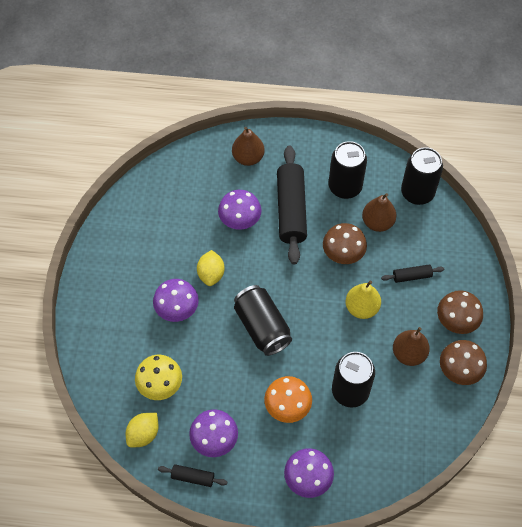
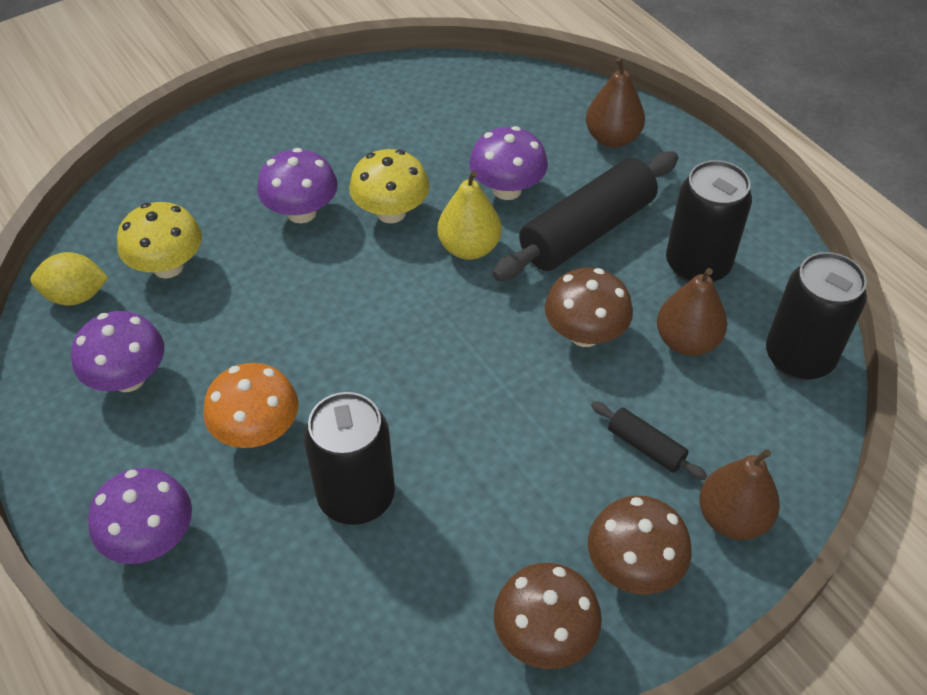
camera: 50 degrees right, 10 degrees down
black rolling pin [158,464,227,487] -> none
yellow lemon [197,250,225,286] -> yellow mushroom [349,149,430,223]
black can [234,285,292,356] -> none
yellow pear [345,281,381,319] -> yellow pear moved to [437,171,501,260]
brown pear [393,327,430,366] -> brown pear moved to [700,449,780,540]

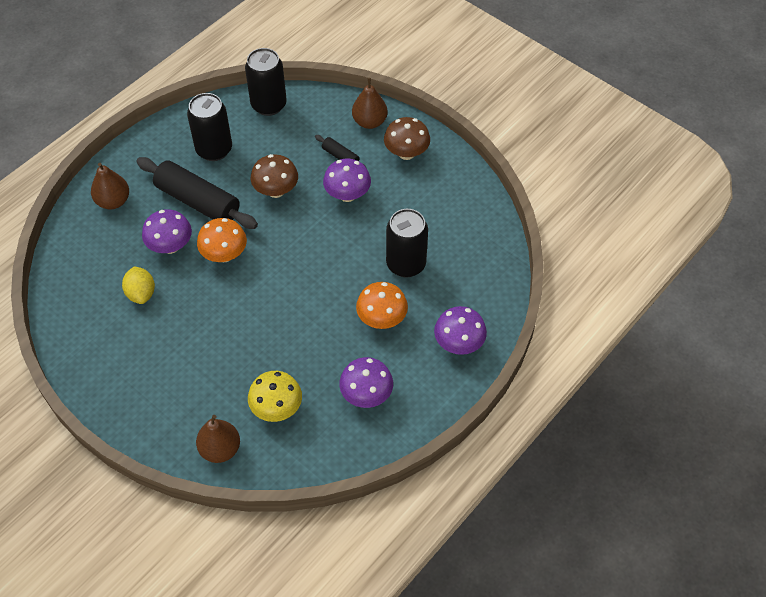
camera: 105 degrees left, 5 degrees up
yellow lemon [31,252,109,306] -> yellow lemon moved to [122,266,155,304]
purple mushroom [257,148,338,223] -> purple mushroom moved to [323,159,371,202]
yellow mushroom [349,149,430,223] -> none
yellow pear [437,171,501,260] -> orange mushroom [197,218,247,262]
brown mushroom [494,563,602,669] -> none
black rolling pin [591,401,707,480] -> black rolling pin turned 75 degrees counterclockwise [315,135,366,167]
brown pear [657,268,727,356] -> brown pear moved to [196,415,240,463]

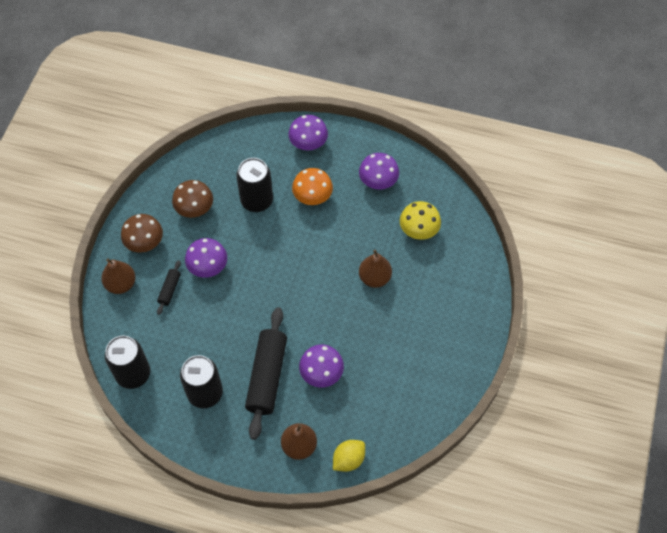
camera: 115 degrees left, 5 degrees up
yellow lemon [122,266,155,304] -> yellow lemon moved to [333,440,365,472]
brown pear [196,415,240,463] -> brown pear moved to [359,249,392,288]
orange mushroom [197,218,247,262] -> none
brown mushroom [251,154,298,198] -> brown mushroom moved to [172,180,213,218]

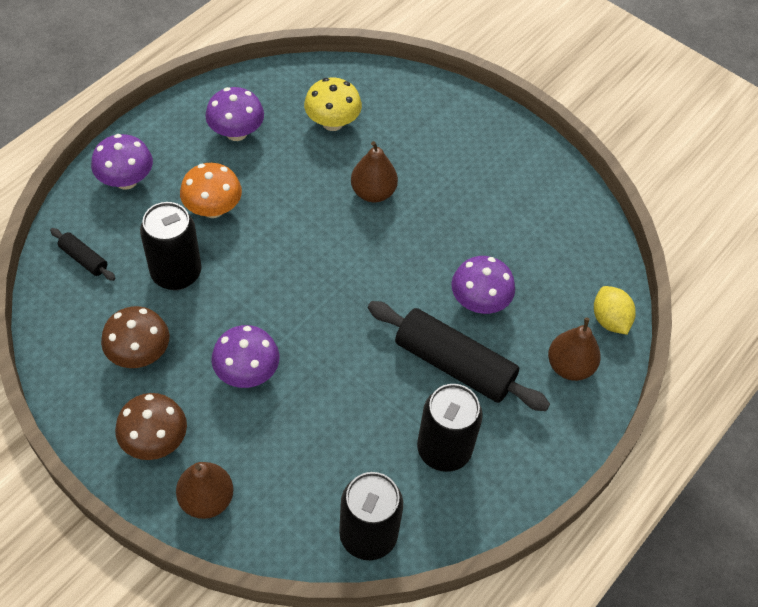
camera: 70 degrees left, 5 degrees down
black rolling pin [157,260,181,315] -> black rolling pin moved to [50,228,115,281]

